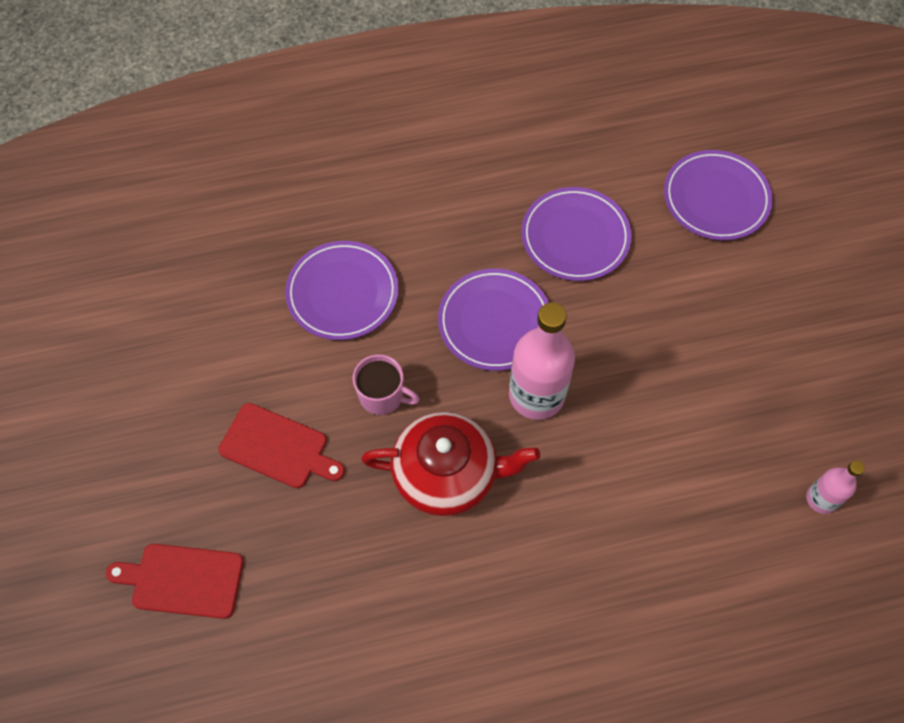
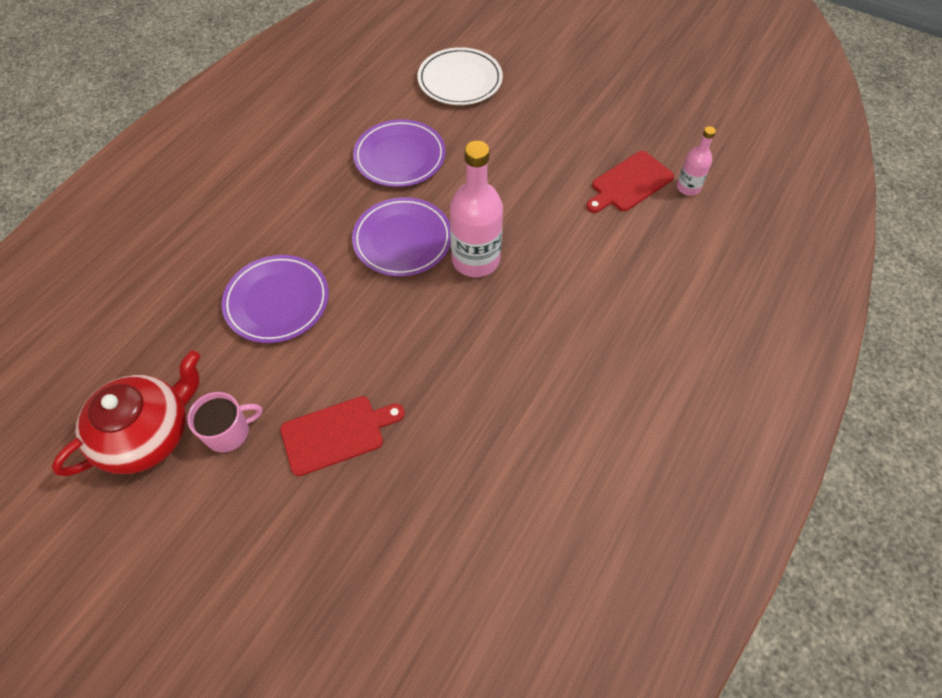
camera: 45 degrees left, 5 degrees down
red cutting board [106,544,244,619] -> red cutting board moved to [586,151,674,213]
pink mug [353,354,420,415] -> pink mug moved to [187,392,263,453]
red teapot [361,412,540,516] -> red teapot moved to [52,350,200,476]
purple plate [664,150,773,240] -> white plate [417,47,503,105]

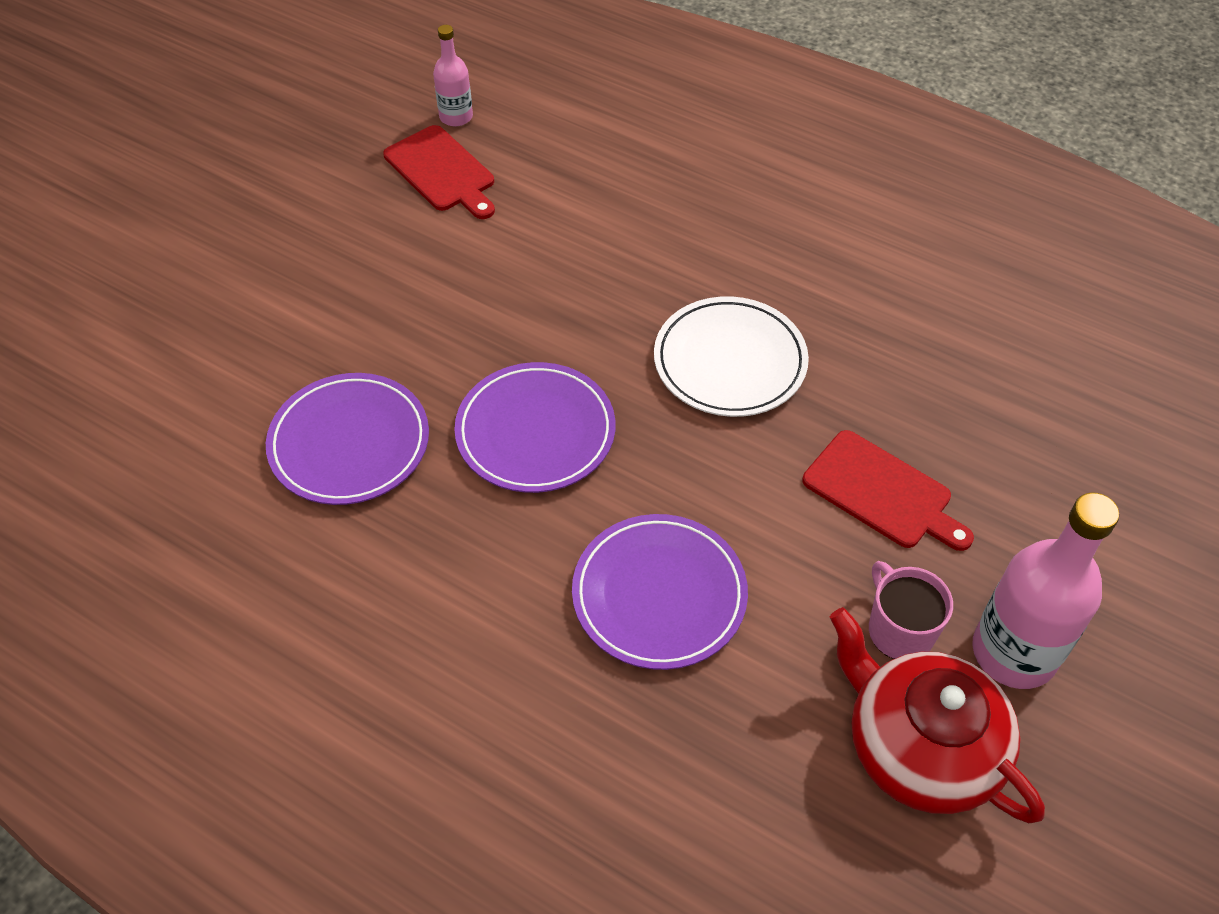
camera: 90 degrees left, 5 degrees down
red cutting board [280,396,405,476] -> red cutting board turned 150 degrees clockwise [803,430,974,551]
white plate [417,47,503,105] -> white plate moved to [654,296,809,417]
pink bottle [450,141,503,277] -> pink bottle moved to [972,492,1119,689]

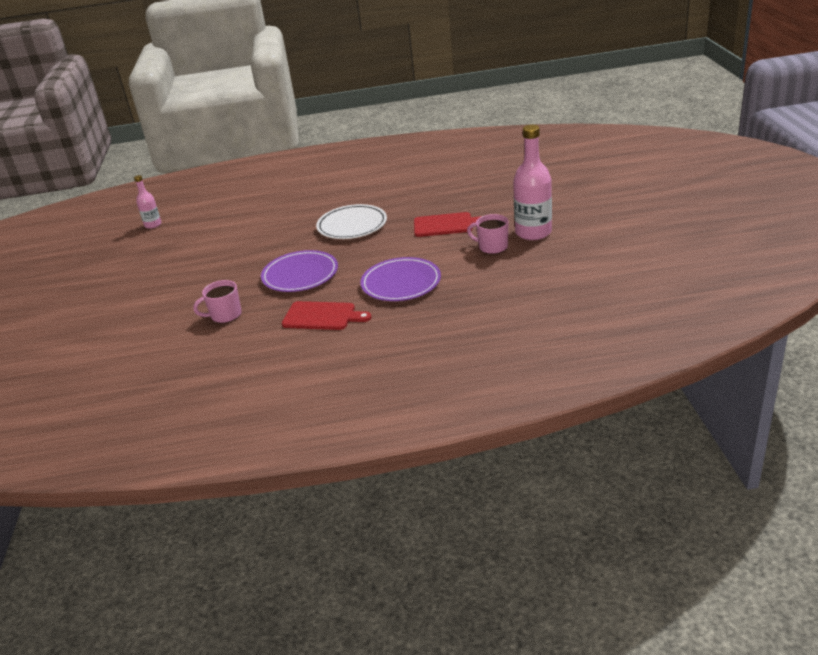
camera: 35 degrees left, 20 degrees down
purple plate [266,373,429,505] -> pink mug [193,280,242,324]
red cutting board [383,125,495,219] -> red cutting board moved to [282,301,371,330]
red teapot [829,607,1045,823] -> none

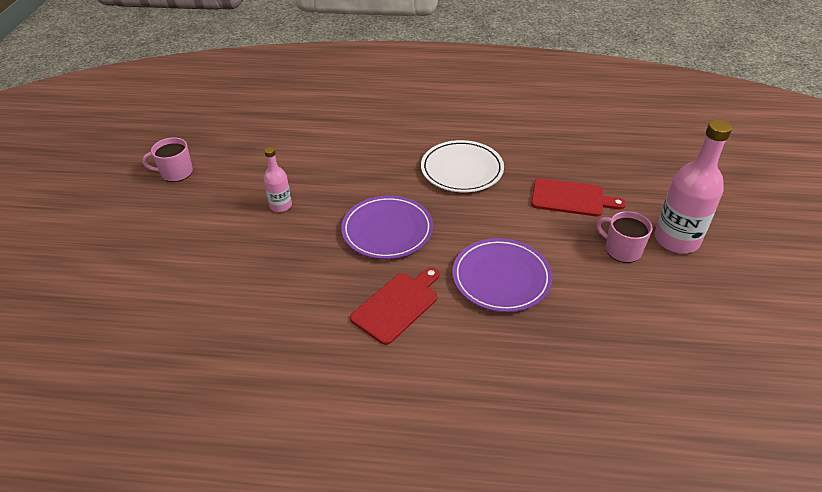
camera: 10 degrees right, 10 degrees up
pink bottle [134,175,161,229] -> pink bottle moved to [263,147,292,212]
pink mug [193,280,242,324] -> pink mug moved to [142,137,193,182]
red cutting board [282,301,371,330] -> red cutting board turned 75 degrees counterclockwise [350,267,440,345]

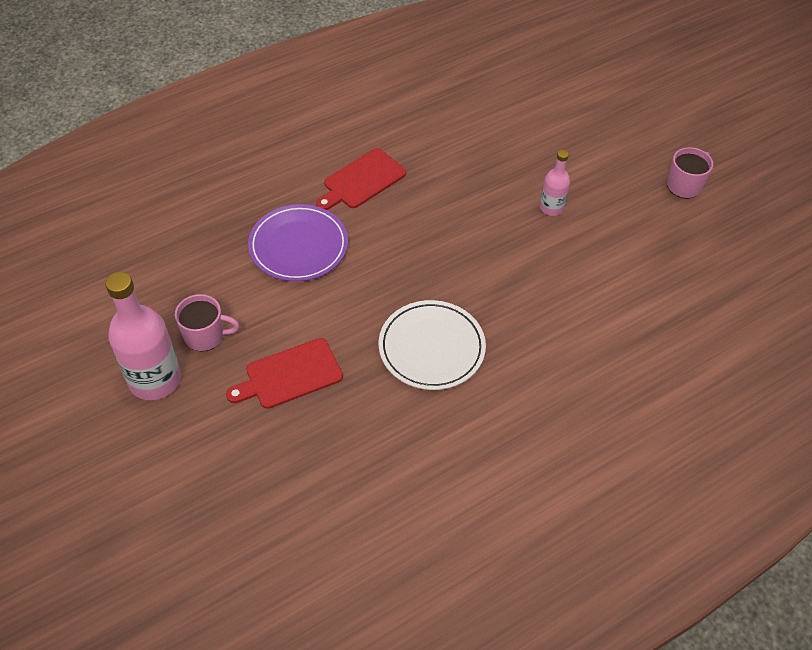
camera: 140 degrees right, 10 degrees up
purple plate [341,195,433,259] -> none
red cutting board [350,267,440,345] -> red cutting board turned 45 degrees clockwise [316,148,406,210]

